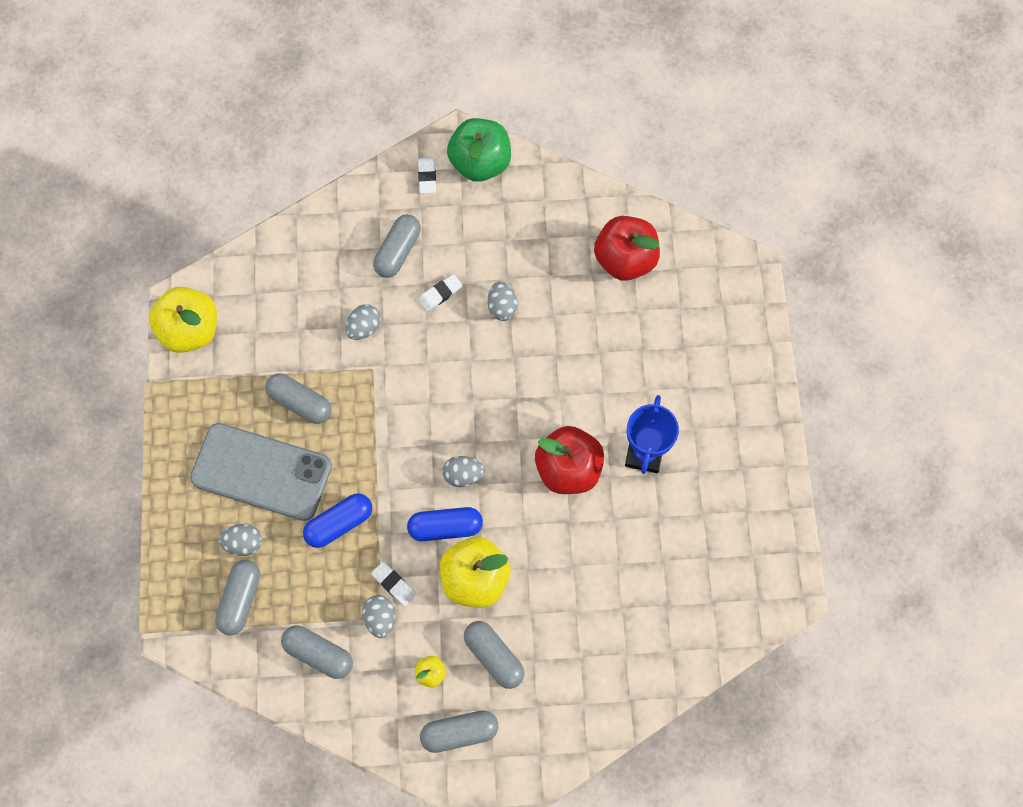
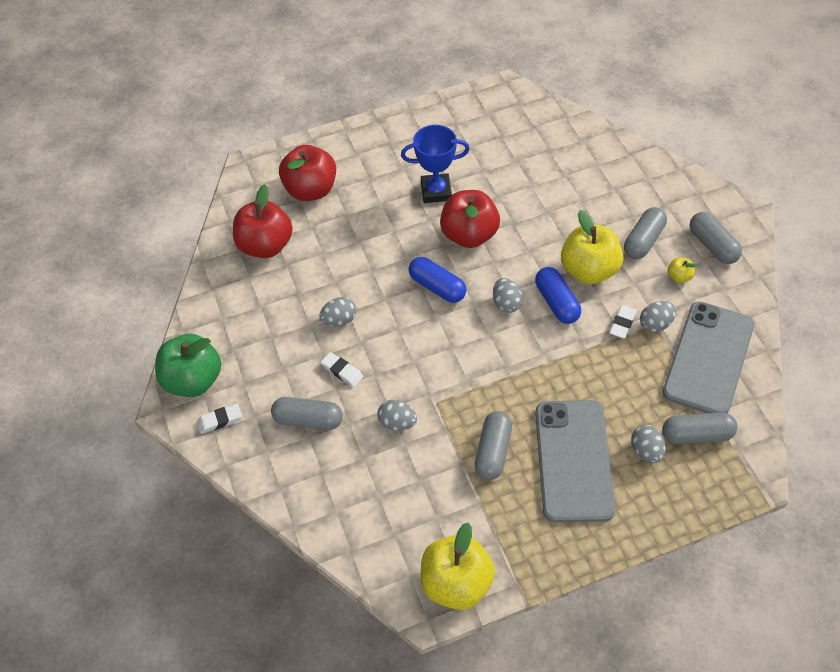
camera: 105 degrees left, 15 degrees down
grey capsule [281,626,353,679] -> grey phone [662,301,754,413]
blue capsule [303,493,372,548] -> blue capsule moved to [409,257,466,303]
none -> red apple [279,145,336,201]

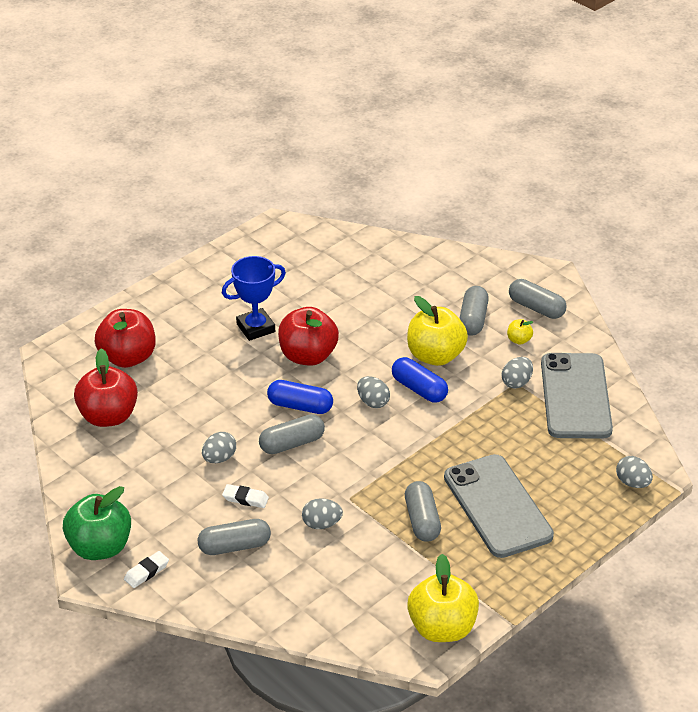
camera: 25 degrees left, 15 degrees down
white eraser [609,305,637,339] -> none
grey egg [631,425,666,463] -> grey egg moved to [616,456,653,488]
grey capsule [662,412,737,444] -> grey capsule moved to [259,414,325,454]

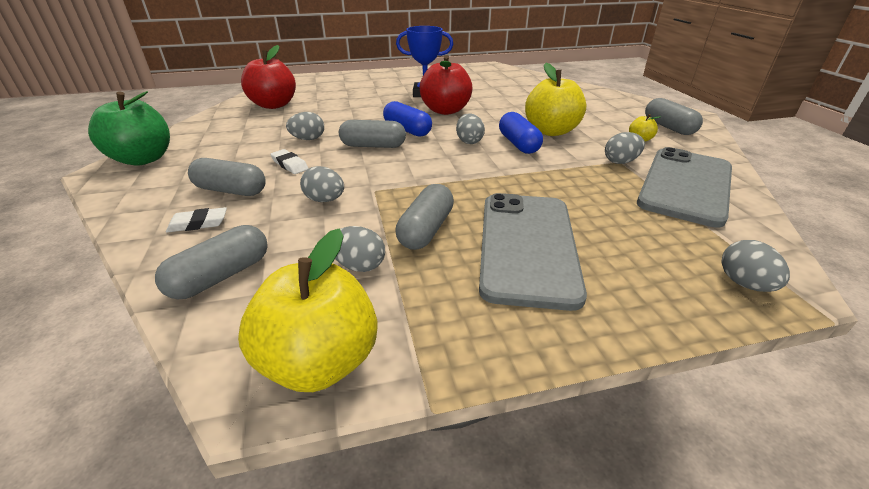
camera: 30 degrees right, 5 degrees down
red apple [95,309,156,368] -> none
white eraser [124,551,169,588] -> white eraser moved to [166,207,227,233]
grey capsule [459,286,489,336] -> grey capsule moved to [155,225,268,299]
none -> grey egg [335,226,385,272]

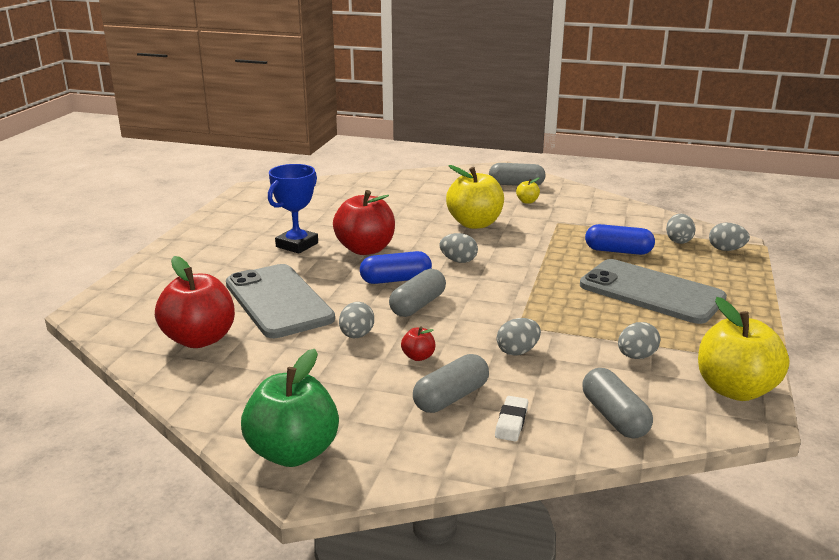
camera: 60 degrees left, 10 degrees down
white eraser [270,149,309,174] -> red apple [401,326,435,361]
grey capsule [396,184,454,250] -> none
blue capsule [499,112,543,154] -> blue capsule moved to [585,224,655,255]
grey egg [605,132,645,164] -> grey egg moved to [666,214,696,244]
grey phone [637,147,732,228] -> grey phone moved to [226,264,335,338]

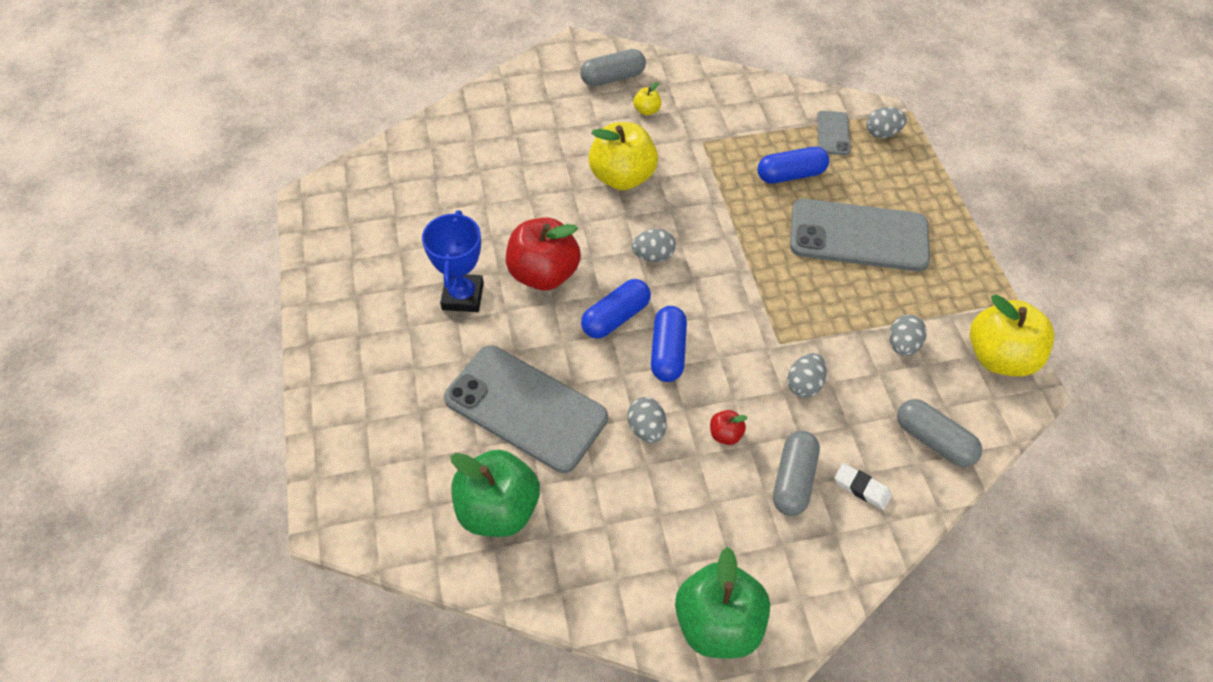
camera: 30 degrees left, 30 degrees up
red apple [155,256,235,348] -> green apple [451,450,540,537]
grey capsule [389,269,446,317] -> blue capsule [651,306,687,382]
white eraser [495,396,528,442] -> white eraser turned 45 degrees counterclockwise [835,463,892,510]
grey egg [666,214,696,244] -> grey phone [817,111,851,155]

